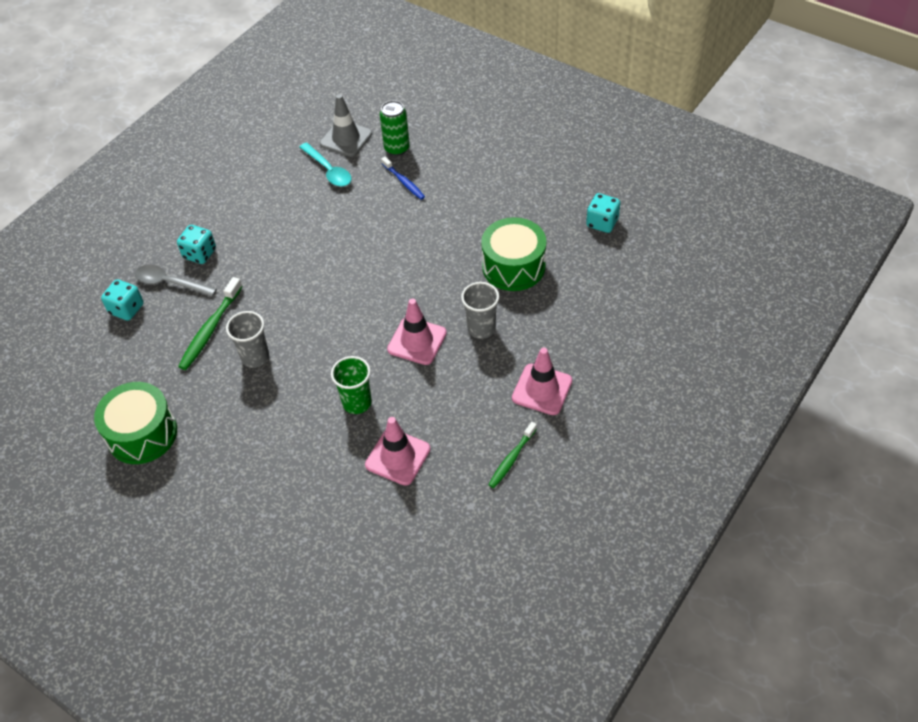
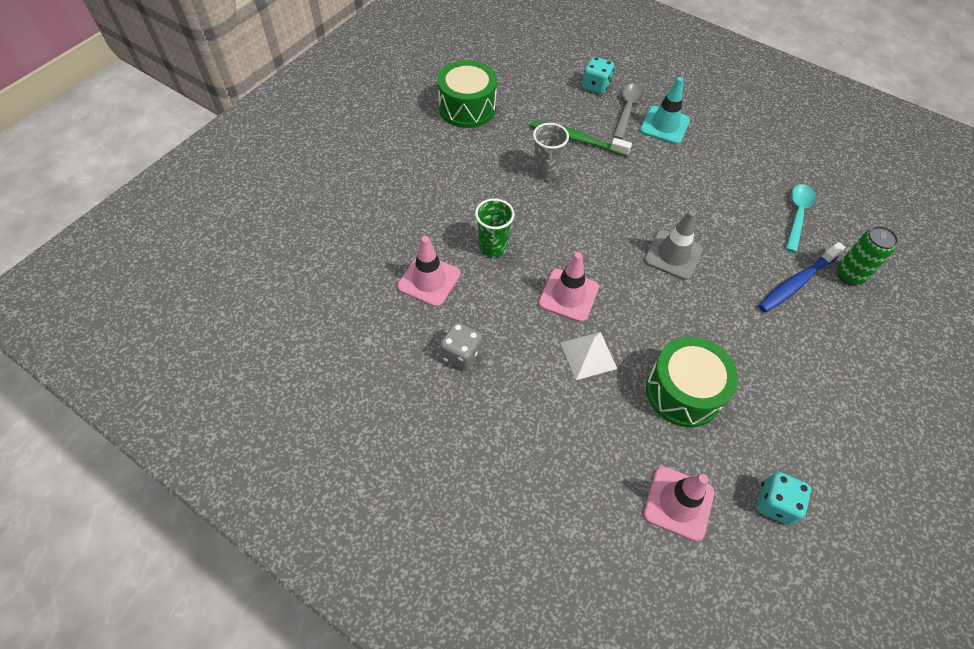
camera: 85 degrees right, 5 degrees up
turquoise dice [177,225,216,264] -> turquoise traffic cone [640,77,690,144]
turquoise spoon [299,143,351,187] -> turquoise spoon turned 150 degrees clockwise [786,184,816,253]
grey traffic cone [320,94,372,157] -> grey traffic cone moved to [644,210,703,280]
blue toothbrush [381,157,425,200] -> blue toothbrush [759,242,845,312], size x1.53
grey cup [461,282,499,339] -> white pyramid [560,332,617,380]
green toothbrush [488,422,537,488] -> none
pink traffic cone [512,348,572,415] -> pink traffic cone moved to [643,466,714,542]
none -> grey dice [440,322,482,371]

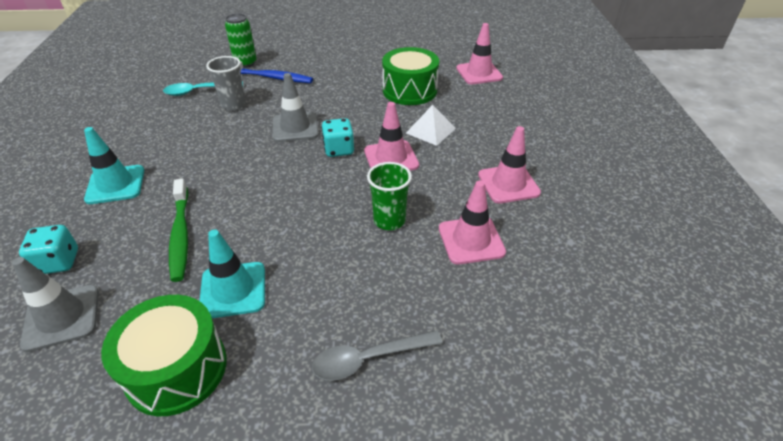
camera: 125 degrees left, 15 degrees down
grey dice [440,322,482,371] -> pink traffic cone [478,126,541,204]
grey cup [533,123,569,180] -> grey cup moved to [206,56,246,110]
grey spoon [613,83,644,139] -> grey spoon moved to [312,330,443,380]
turquoise dice [757,472,811,525] -> turquoise dice moved to [321,118,354,157]
none -> grey traffic cone [12,257,99,352]
none -> turquoise traffic cone [199,229,265,318]

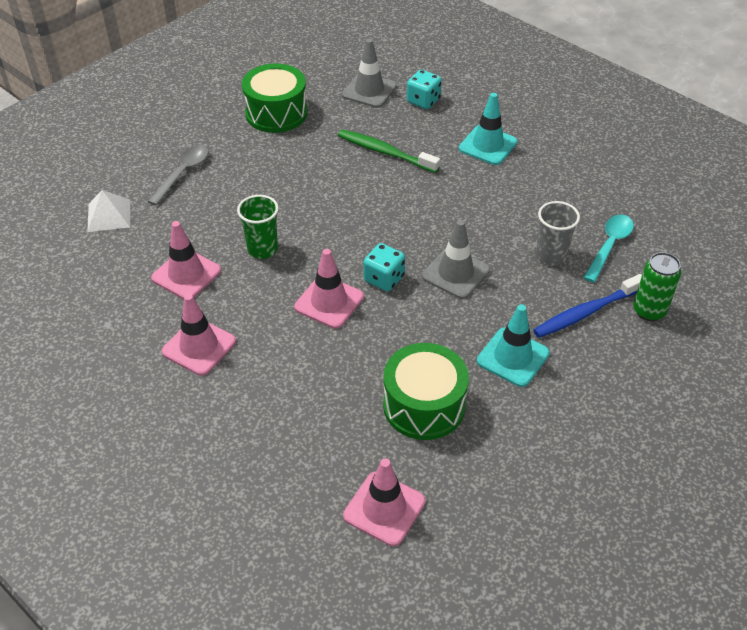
camera: 135 degrees right, 5 degrees up
turquoise traffic cone [199,229,265,318] -> turquoise traffic cone moved to [477,304,550,387]
white pyramid [406,105,456,146] -> white pyramid moved to [87,190,130,232]

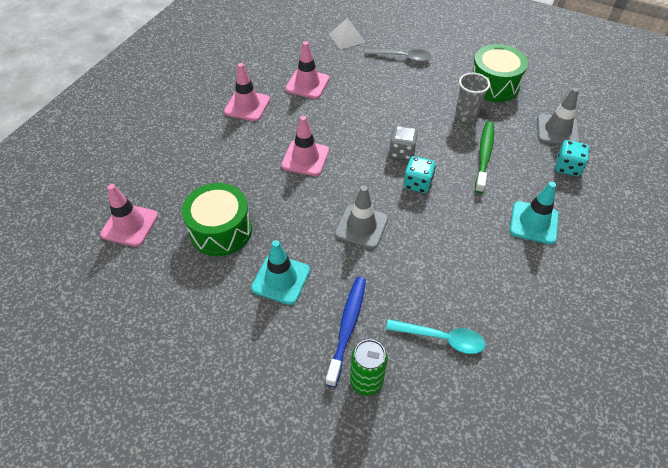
camera: 75 degrees right, 5 degrees up
green cup [237,195,279,259] -> none
turquoise dice [363,243,405,291] -> turquoise dice moved to [403,156,436,193]
blue toothbrush [533,274,642,338] -> blue toothbrush turned 60 degrees clockwise [325,277,366,387]
grey cup [536,201,580,265] -> grey cup moved to [455,73,490,122]
none -> grey dice [389,125,418,160]

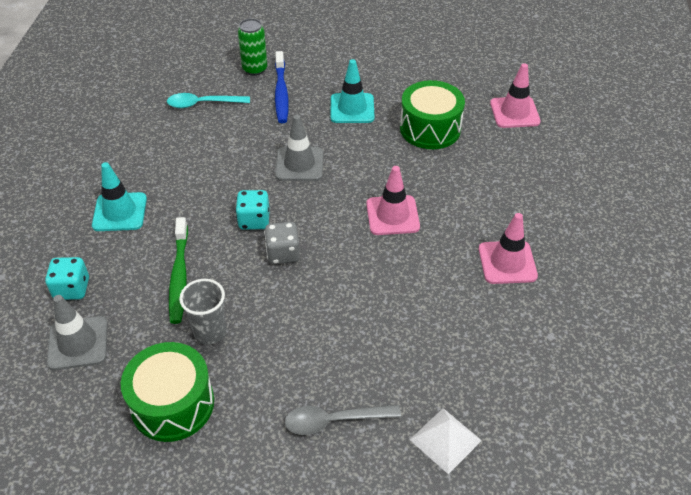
camera: 160 degrees right, 5 degrees down
pink traffic cone [285,41,329,99] -> none

